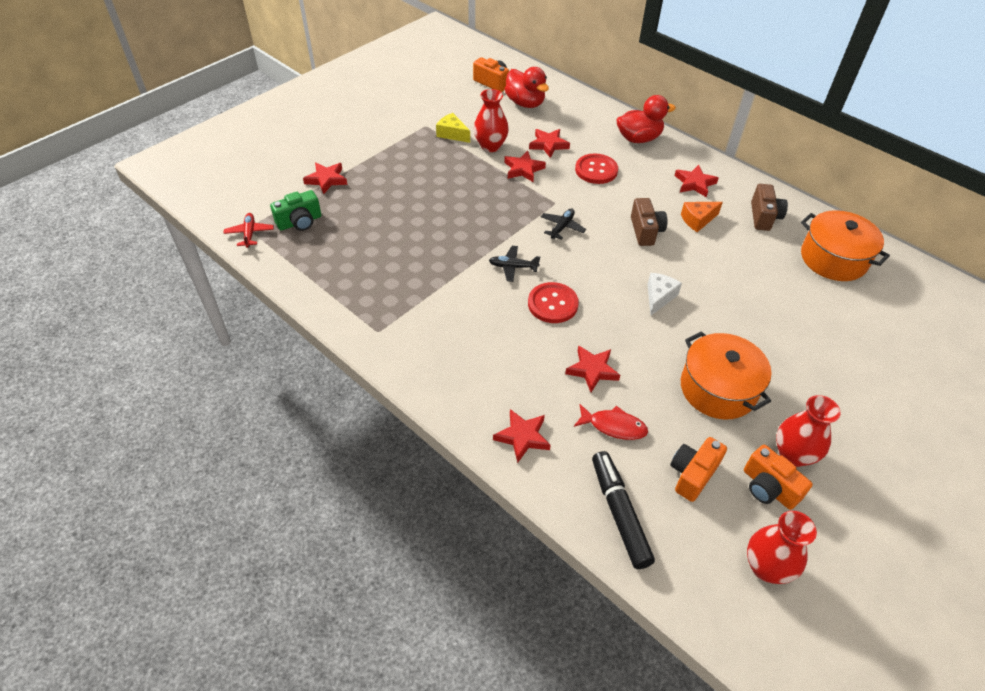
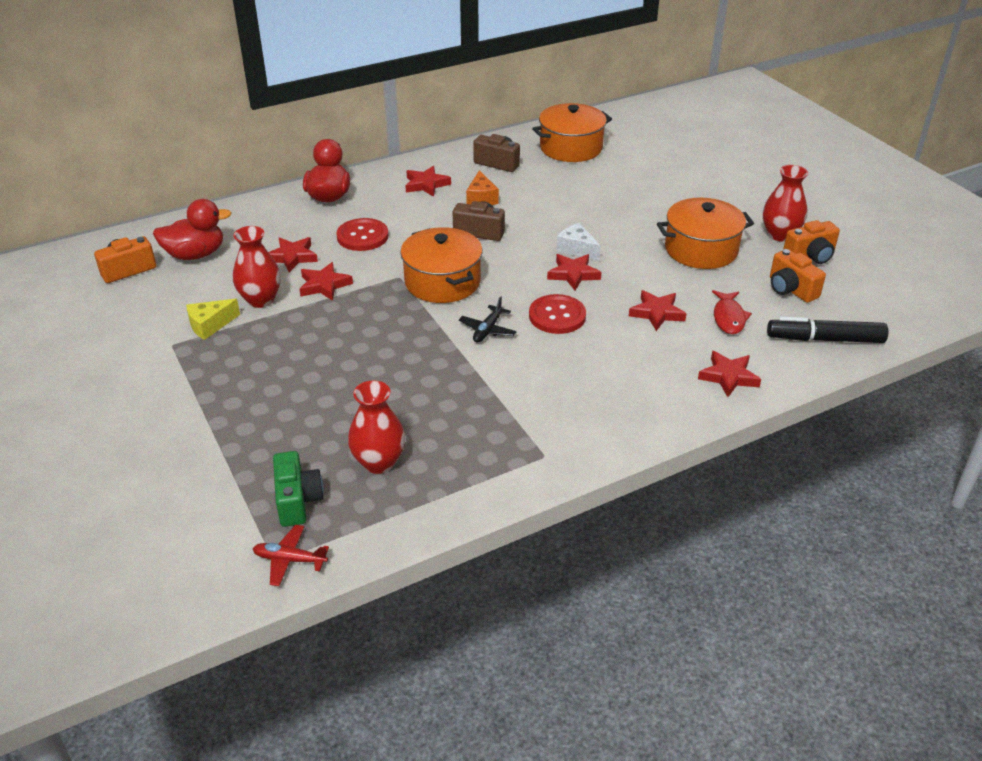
camera: 70 degrees left, 10 degrees down
red star [303,163,347,194] -> red star moved to [547,254,601,290]
black plane [541,208,586,240] -> orange pot [400,227,483,303]
red fish [574,404,648,440] -> red fish turned 150 degrees clockwise [712,290,752,334]
red vase [747,511,817,584] -> red vase moved to [348,380,405,474]

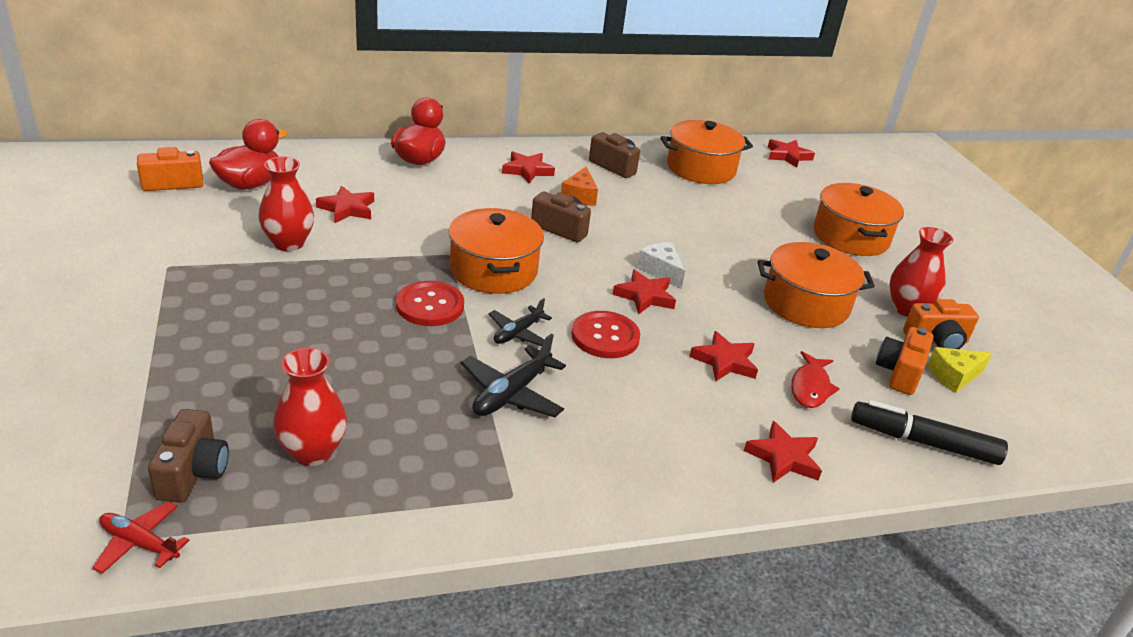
camera: 10 degrees right, 5 degrees down
red duck [153,199,231,260] -> red duck turned 45 degrees counterclockwise [209,119,288,190]
yellow cheese [186,299,240,340] -> yellow cheese moved to [927,347,992,393]
green camera [273,451,324,527] -> brown camera [148,409,229,503]
red star [300,262,353,301] -> red star moved to [768,139,815,168]
red button [336,218,388,251] -> red button moved to [396,281,464,326]
orange camera [770,249,826,303] -> orange camera turned 45 degrees clockwise [876,327,933,395]
none -> black plane [461,333,566,417]
none -> orange pot [814,183,904,256]

